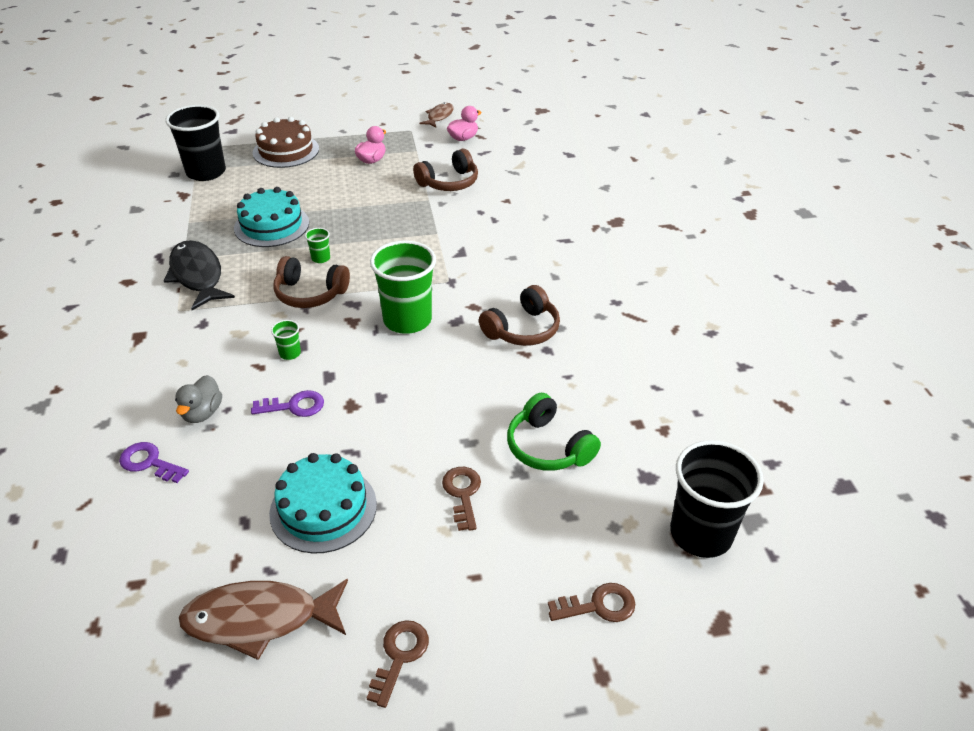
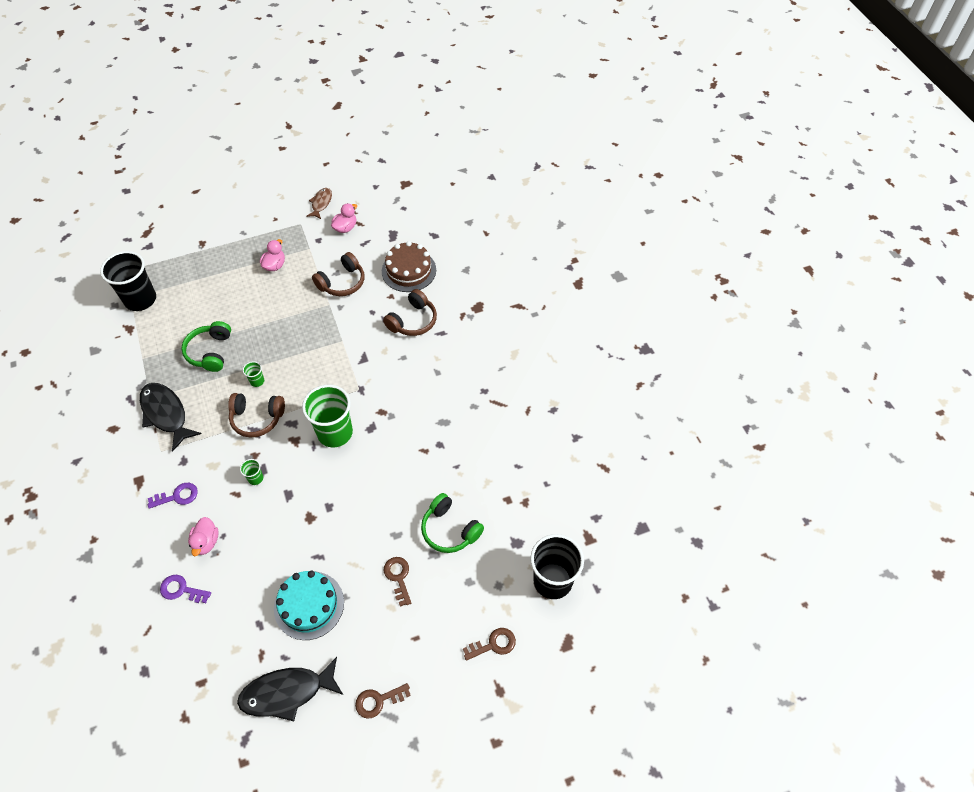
camera: 10 degrees left, 15 degrees up
grey duck [175,375,222,423] -> pink duck [188,517,219,556]
brown fish [179,579,348,660] -> black fish [237,657,343,721]
turquoise cake [234,187,309,247] -> green headphones [181,321,231,372]
purple key [251,390,324,417] -> purple key moved to [148,483,198,509]
brown cake [252,117,319,168] -> brown cake moved to [382,241,436,292]
brown key [367,620,429,708] -> brown key turned 120 degrees counterclockwise [355,683,411,719]
brown headphones [479,285,560,346] -> brown headphones moved to [383,289,437,336]

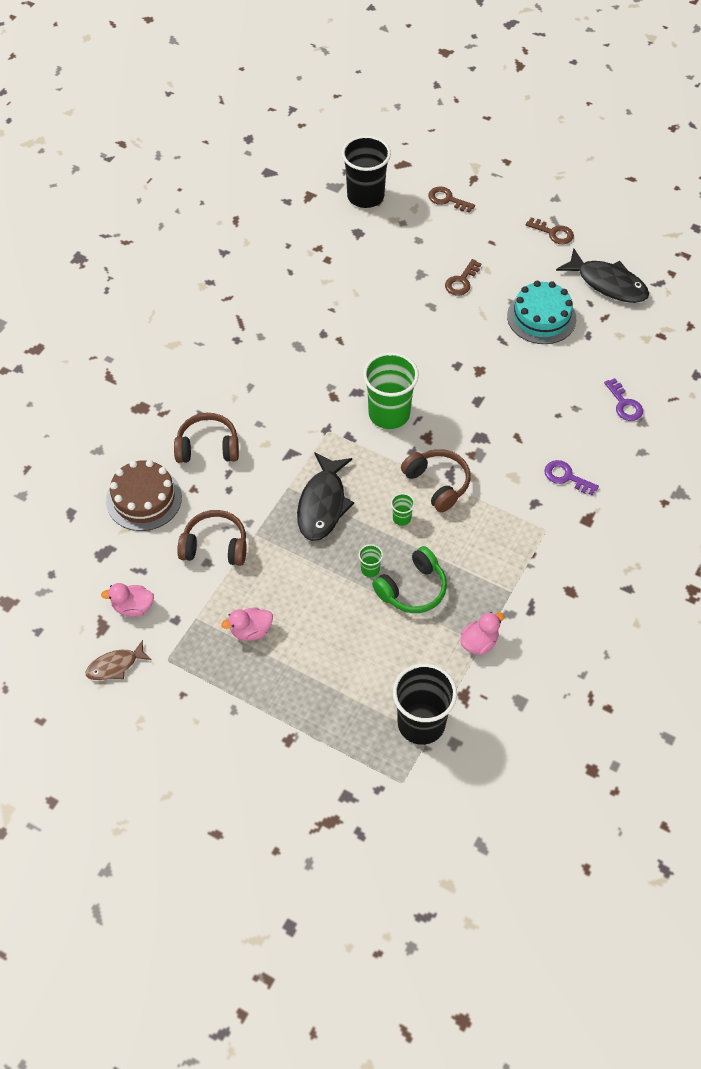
camera: 130 degrees left, 0 degrees up
black fish [140,383,201,452] -> black fish moved to [297,452,354,541]
pink duck [188,517,219,556] -> pink duck moved to [460,612,504,655]
green cup [240,459,263,485] -> green cup moved to [358,544,383,577]
green headphones [421,493,484,553] -> none

